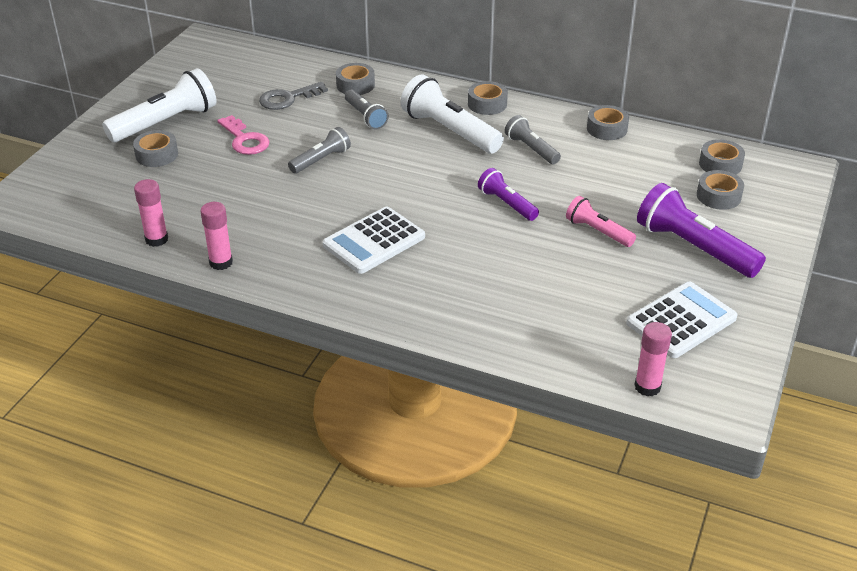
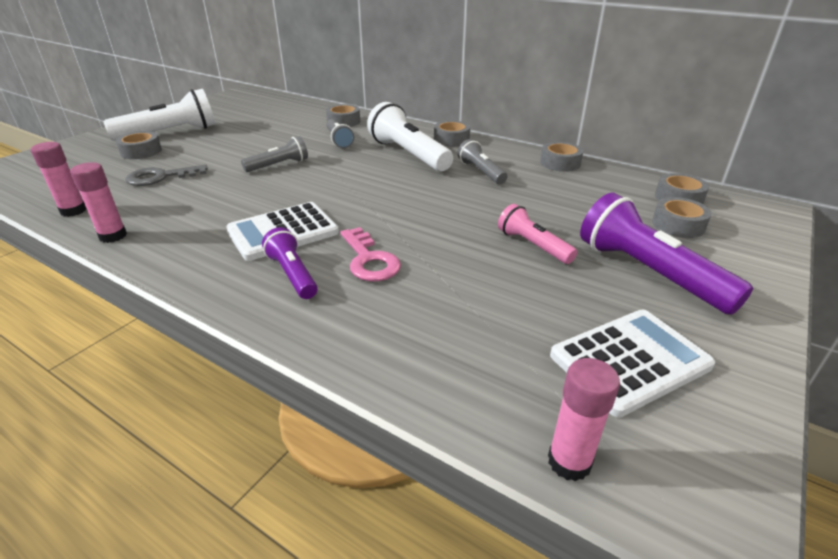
camera: 10 degrees right, 5 degrees down
pink key [217,115,270,155] -> pink key moved to [340,227,401,281]
grey key [259,82,328,110] -> grey key moved to [125,164,208,186]
purple flashlight [478,168,539,221] -> purple flashlight moved to [262,227,318,299]

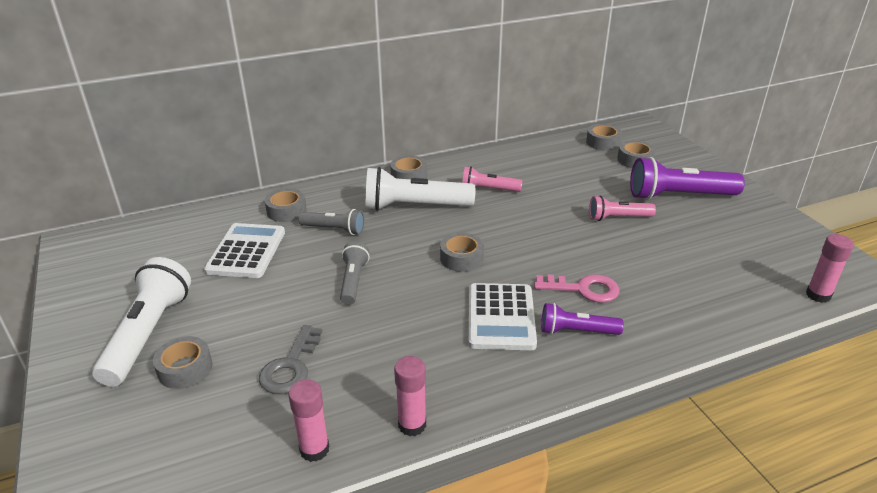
camera: 55 degrees left, 0 degrees up
grey flashlight [457,139,507,184] -> pink flashlight [462,167,522,192]
grey tape [540,142,583,172] -> grey tape moved to [440,233,484,272]
white calculator [550,310,715,417] -> white calculator moved to [204,223,285,278]

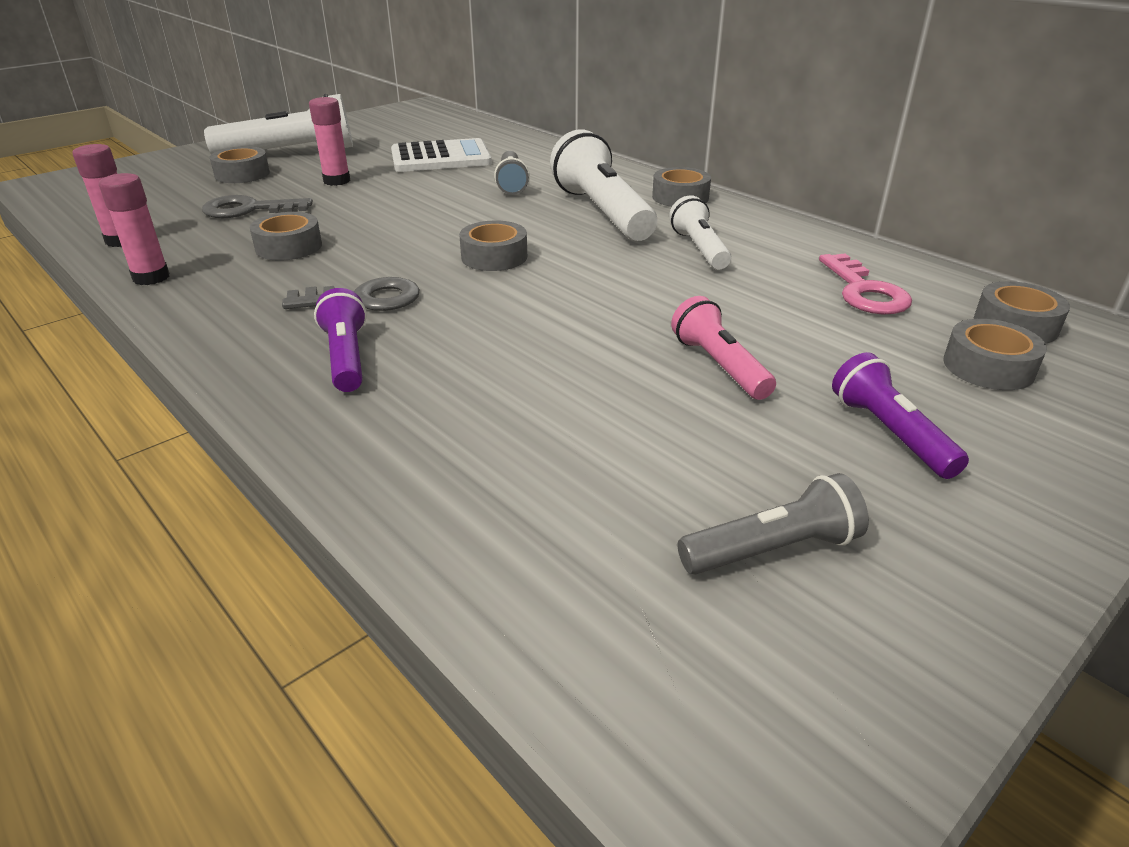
camera: 70 degrees right, 0 degrees up
grey tape [265,188,307,222] -> grey tape moved to [250,212,322,261]
grey flashlight [340,242,370,305] -> grey flashlight moved to [678,473,869,574]
pink flashlight [462,167,522,192] -> white flashlight [669,195,731,269]
white calculator [468,283,537,350] -> grey key [282,277,420,311]
pink key [534,274,620,303] -> pink key moved to [819,253,912,315]
purple flashlight [630,157,745,200] -> purple flashlight [832,352,969,479], size x0.57
pink glue stick [806,234,854,303] -> pink glue stick moved to [309,97,350,186]

